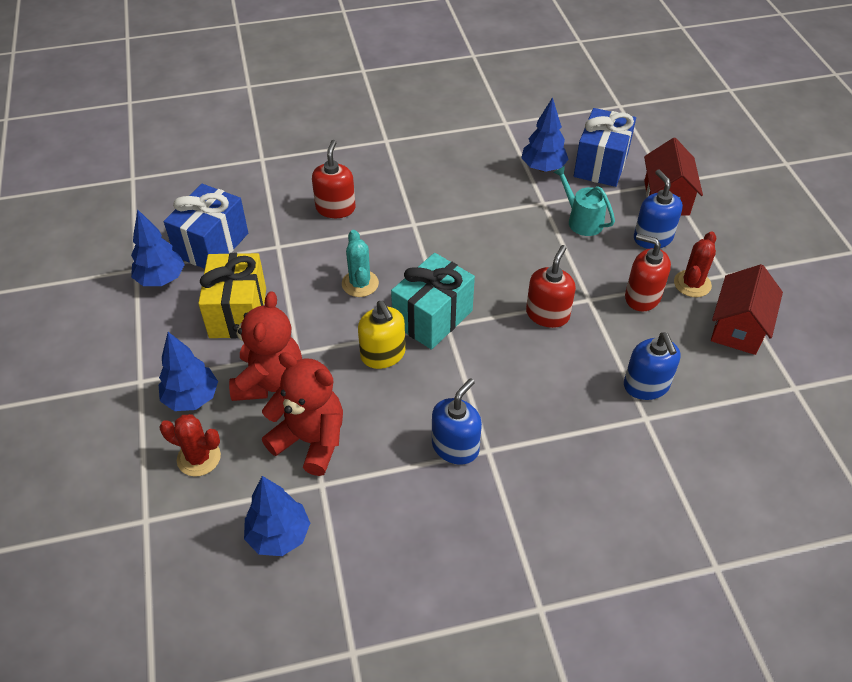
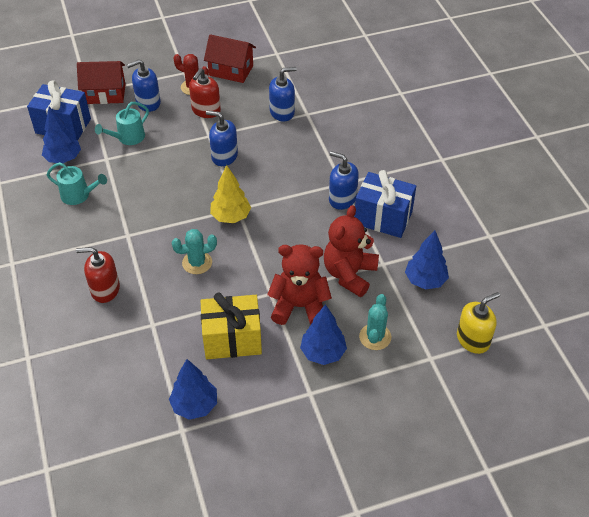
camera: 95 degrees left, 0 degrees up
red cactus [159,414,221,476] -> turquoise cactus [359,294,391,350]
blue gift [164,184,248,269] -> blue gift moved to [354,170,416,238]
yellow soap dispenser [358,301,405,369] -> yellow soap dispenser moved to [457,292,500,354]
turquoise gift [391,253,475,350] -> yellow tree [210,165,251,223]
red soap dispenser [526,245,576,328] -> blue soap dispenser [206,111,238,166]
none -> turquoise watering can [47,162,107,205]

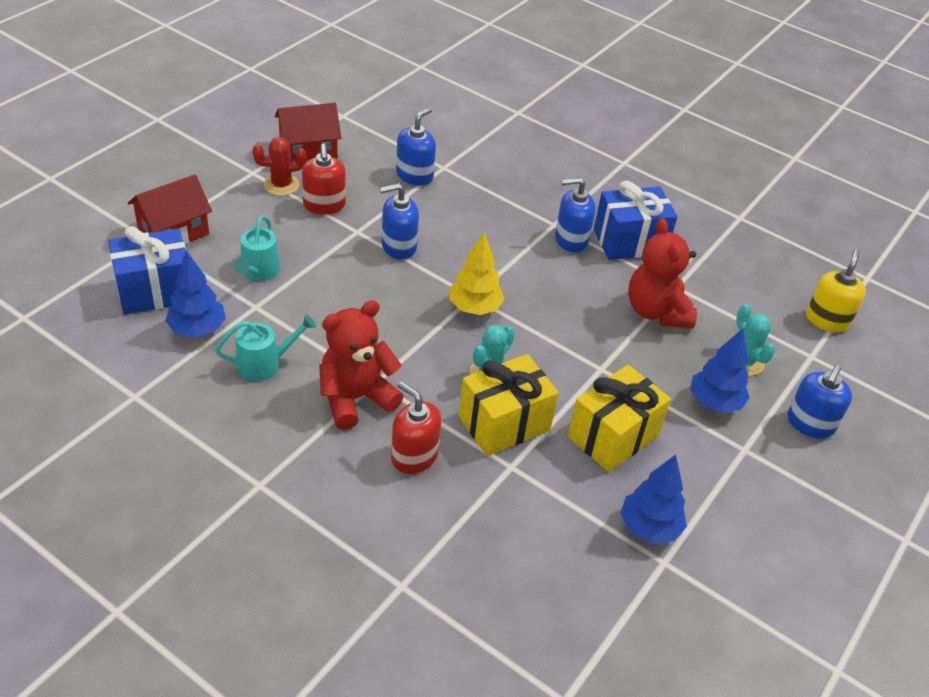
camera: 40 degrees left, 5 degrees down
red soap dispenser [76,247,120,303] -> red soap dispenser turned 75 degrees clockwise [391,381,442,474]
blue soap dispenser [127,59,161,112] -> blue soap dispenser moved to [788,365,852,439]
red teddy bear [267,244,332,325] -> red teddy bear moved to [319,300,404,430]
blue tree [405,230,449,290] -> none
none -> yellow gift [459,354,558,456]

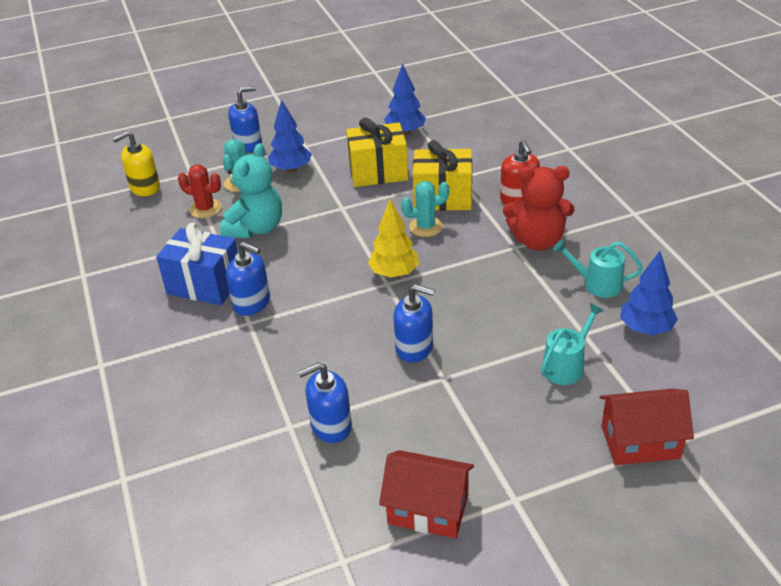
camera: 140 degrees left, 5 degrees down
blue gift [108,226,186,315] -> none
red cactus [253,137,307,196] -> red cactus moved to [178,164,222,218]
red soap dispenser [302,143,346,214] -> none
red teddy bear [628,218,697,329] -> turquoise teddy bear [220,143,282,238]

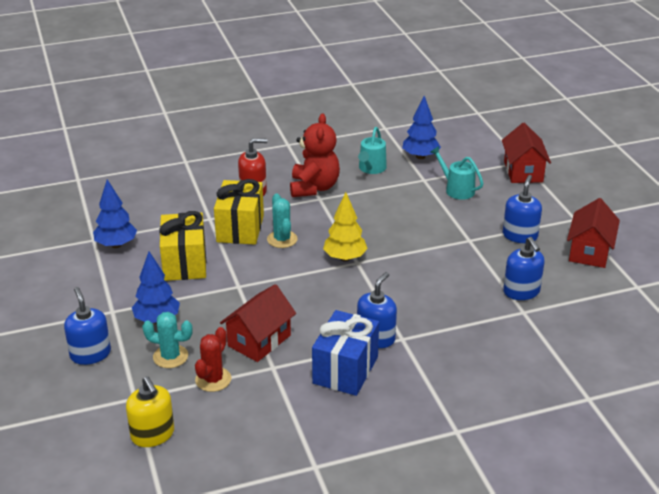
camera: 90 degrees left, 5 degrees down
turquoise teddy bear [220,143,282,238] -> red house [220,284,296,362]
blue soap dispenser [393,284,435,363] -> blue soap dispenser moved to [503,175,542,243]

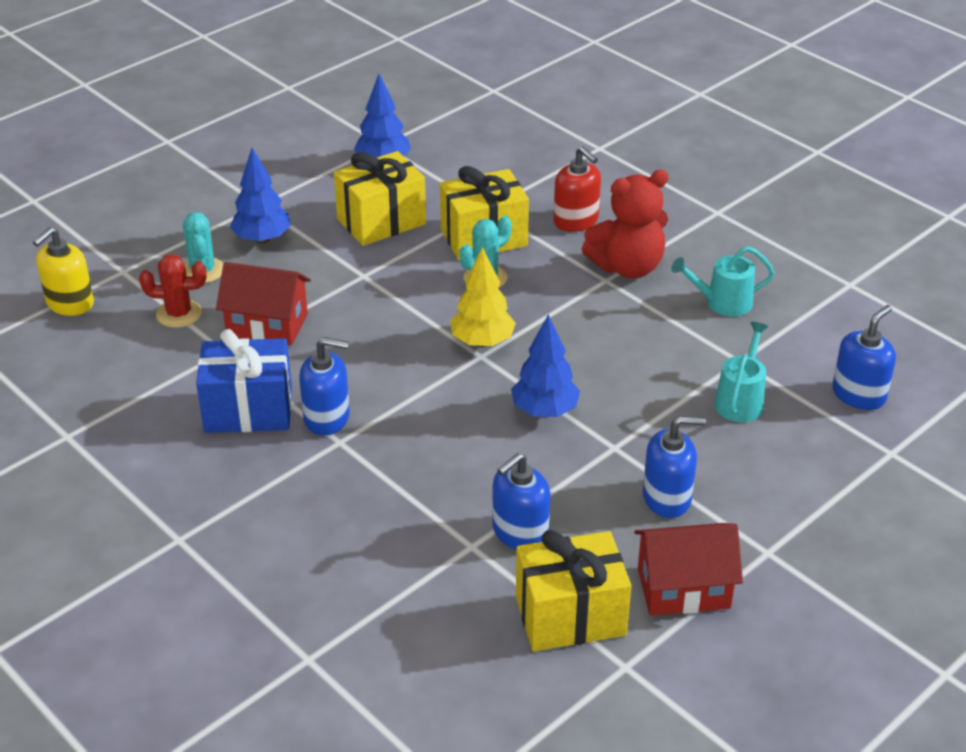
camera: 65 degrees right, 5 degrees up
blue soap dispenser [64,287,111,365] -> blue soap dispenser moved to [832,305,896,410]
blue tree [402,96,441,159] -> blue tree moved to [511,314,580,417]
red house [502,123,551,183] -> none
none -> yellow gift [516,530,631,652]

